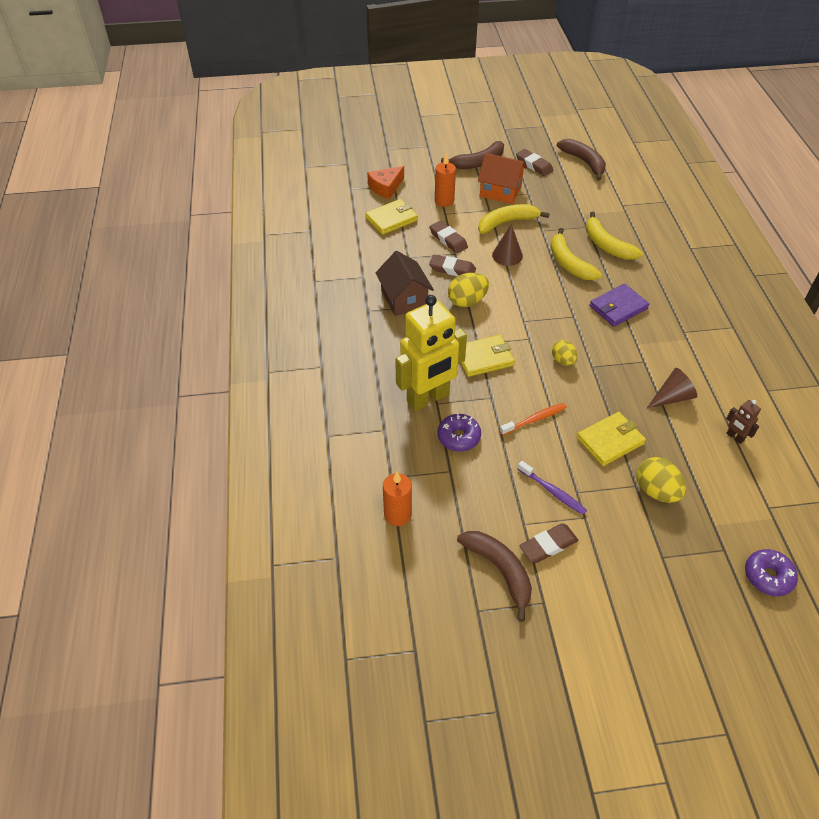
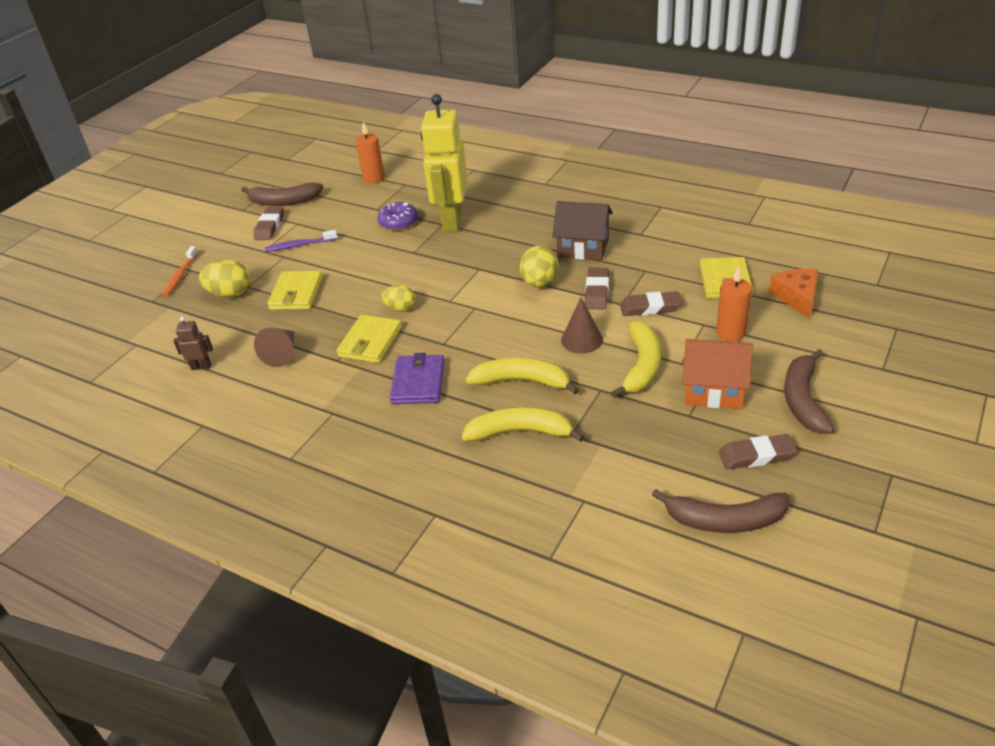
camera: 130 degrees right, 10 degrees down
brown eraser [429,255,476,276] -> brown eraser turned 45 degrees counterclockwise [585,268,609,309]
yellow wallet [461,335,515,377] -> yellow wallet moved to [336,315,402,363]
orange house [478,153,527,204] -> orange house turned 45 degrees clockwise [682,339,753,409]
orange toothbrush [500,403,567,435] -> orange toothbrush moved to [162,246,198,296]
purple donut [745,549,798,596] -> none

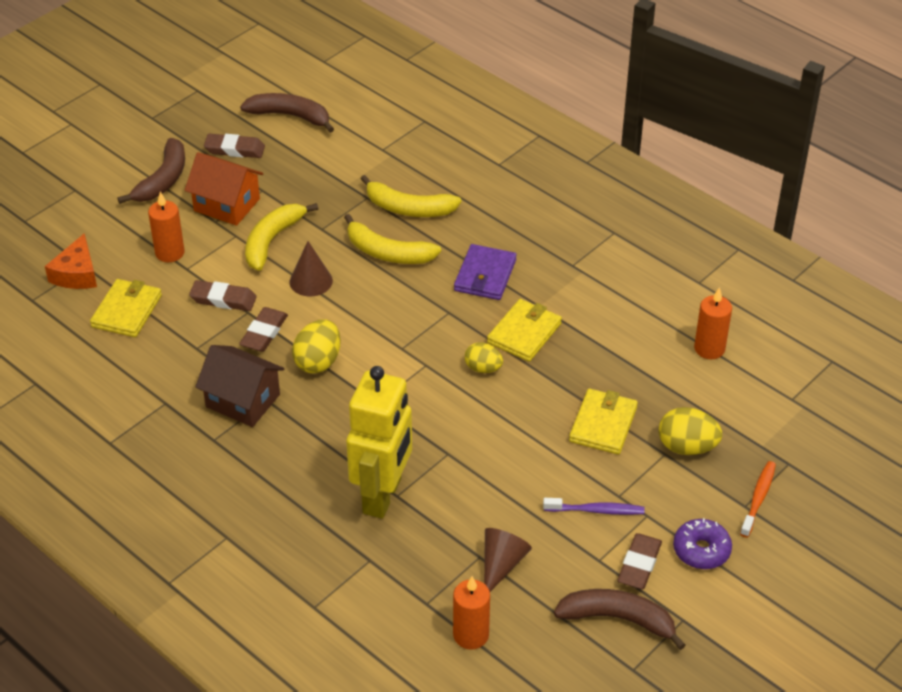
camera: 170 degrees left, 5 degrees up
brown robot [173,316,213,370] -> orange candle [694,287,732,359]
brown cone [254,328,295,367] -> brown cone moved to [484,528,532,592]
purple donut [377,202,418,231] -> purple donut moved to [673,518,732,569]

